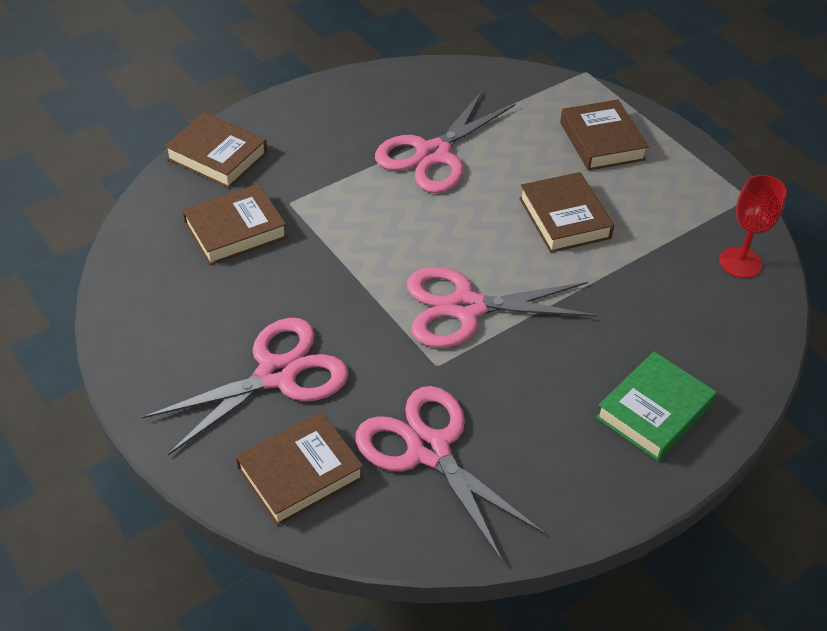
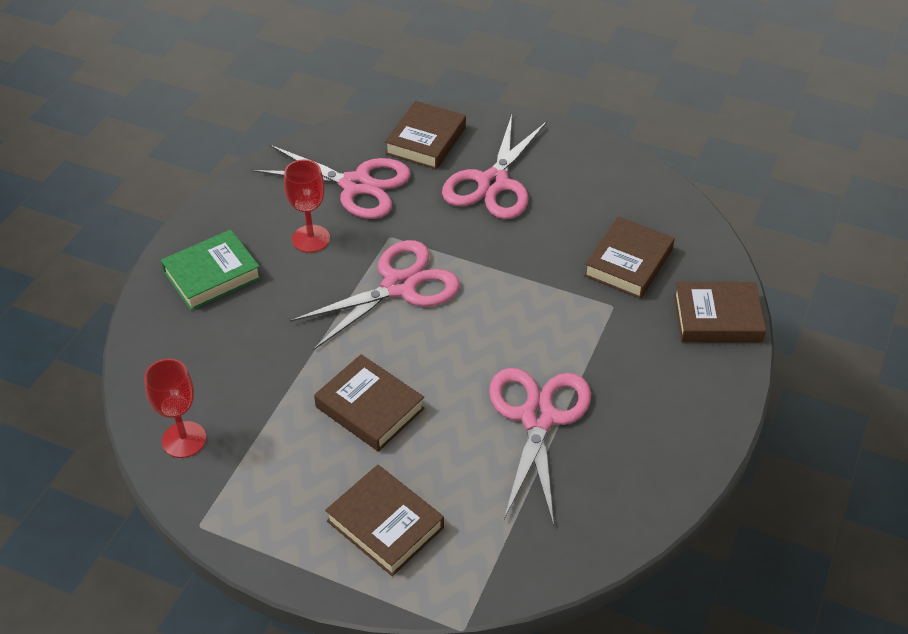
camera: 150 degrees right, 0 degrees up
green book [596,351,717,461] -> green book turned 45 degrees clockwise [161,229,261,310]
none -> red goblet [284,159,330,253]

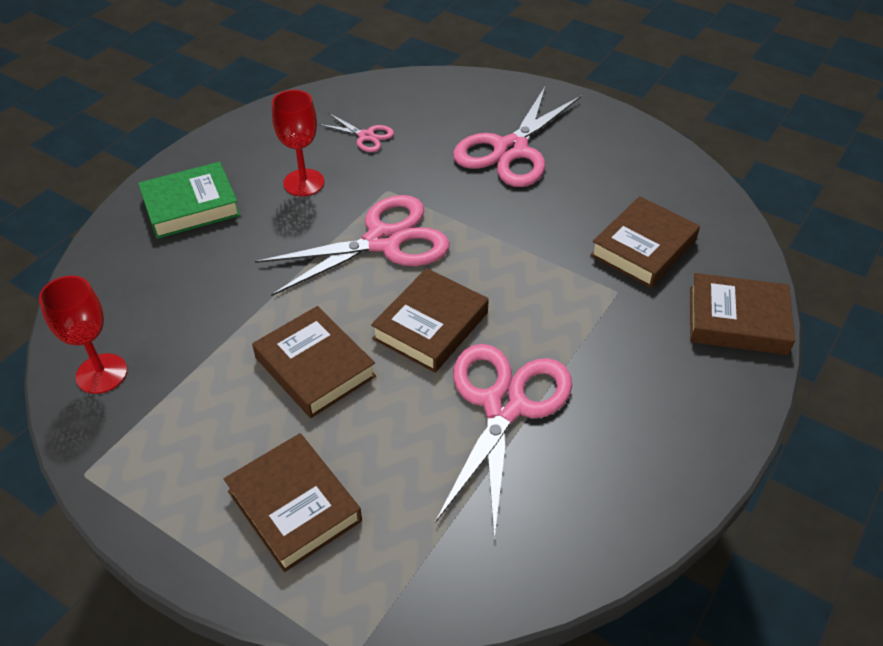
camera: 10 degrees right, 0 degrees up
pink scissors [252,144,411,219] -> pink scissors [318,114,394,152], size x0.47
brown book [385,101,466,170] -> brown book moved to [371,268,489,373]

